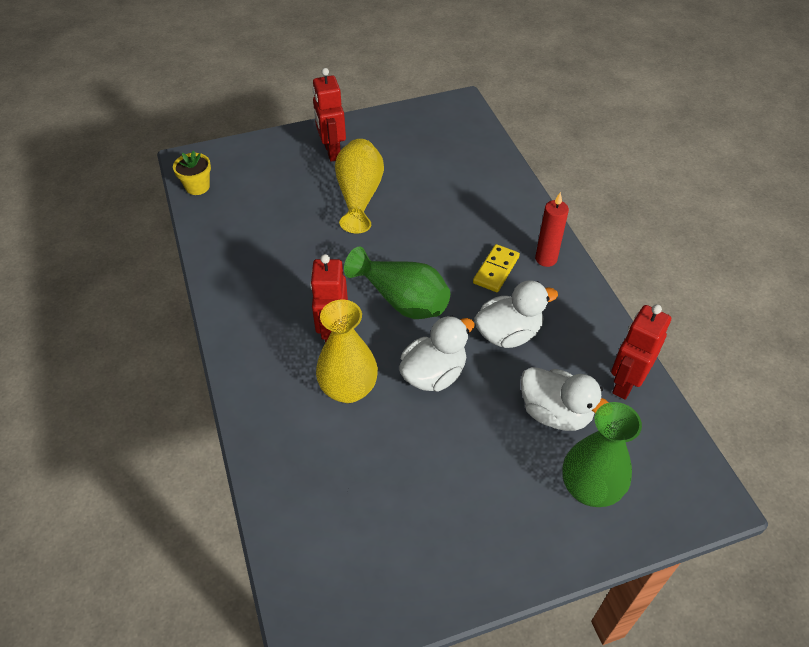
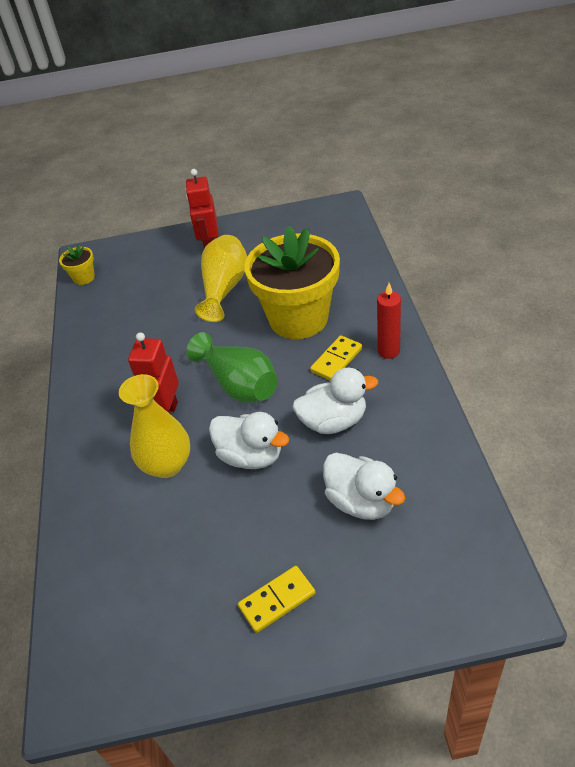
camera: 15 degrees right, 5 degrees down
white duck [399,316,475,392] -> white duck turned 60 degrees clockwise [209,412,289,469]
green vase [562,402,642,507] -> none
red robot [611,304,671,400] -> none
none -> yellow domino [238,566,315,633]
none -> yellow flower pot [244,226,340,339]

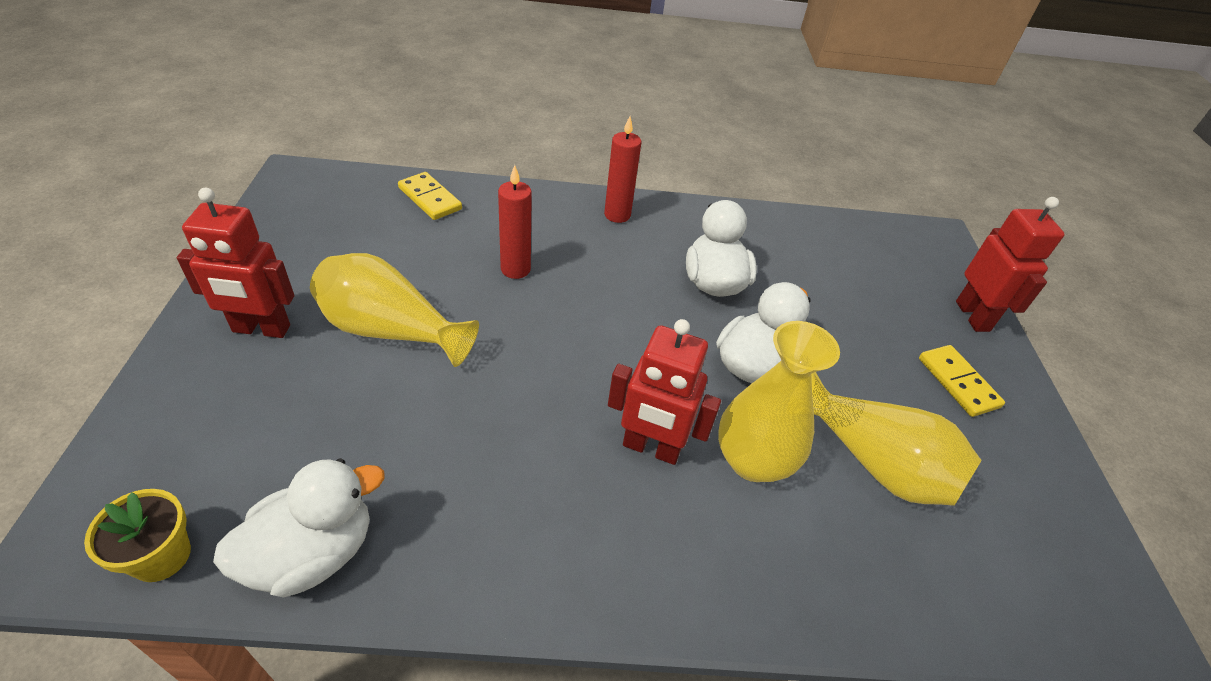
camera: 90 degrees left, 0 degrees up
green vase [186,332,278,403] -> none
yellow flower pot [244,226,340,339] -> red candle [498,165,532,279]
yellow domino [310,335,362,381] -> yellow domino moved to [398,172,462,220]
white duck [323,453,405,520] -> white duck moved to [213,458,385,598]
none -> yellow vase [811,372,982,506]
none -> red robot [956,197,1065,332]

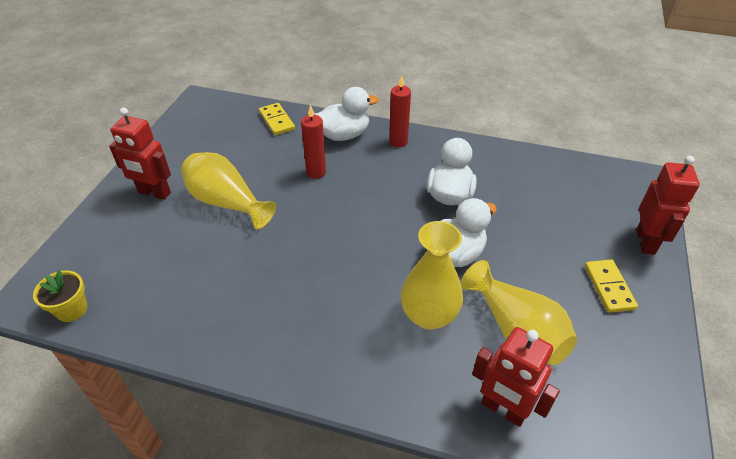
camera: 20 degrees right, 0 degrees up
white duck [213,458,385,598] -> white duck moved to [314,87,379,141]
red robot [608,319,721,465] -> red robot moved to [472,327,560,427]

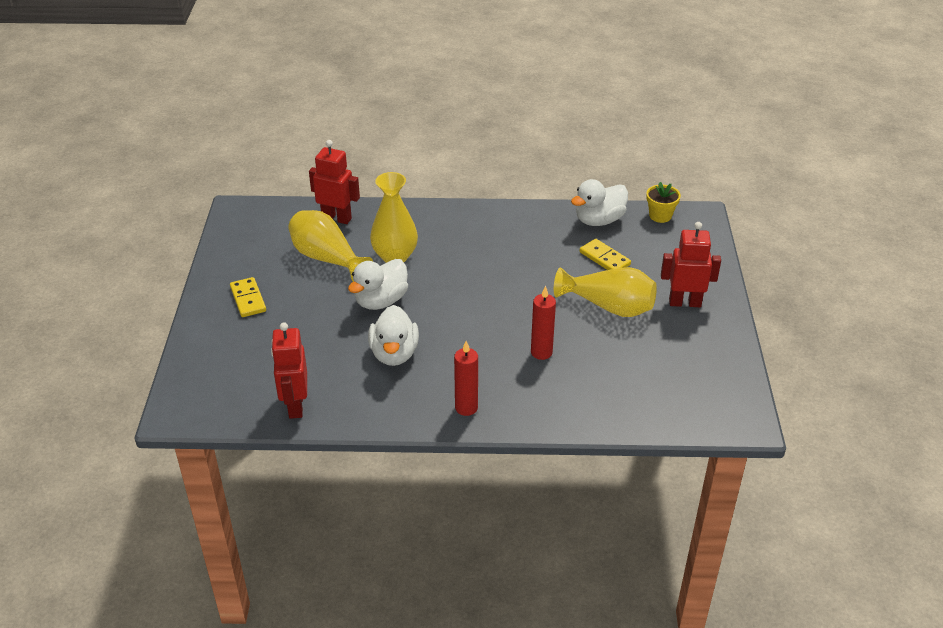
camera: 165 degrees right, 5 degrees down
yellow domino [259,103,295,135] -> yellow domino moved to [580,239,631,270]
white duck [314,87,379,141] -> white duck moved to [571,179,628,226]
red robot [636,156,700,255] -> red robot moved to [271,322,307,419]

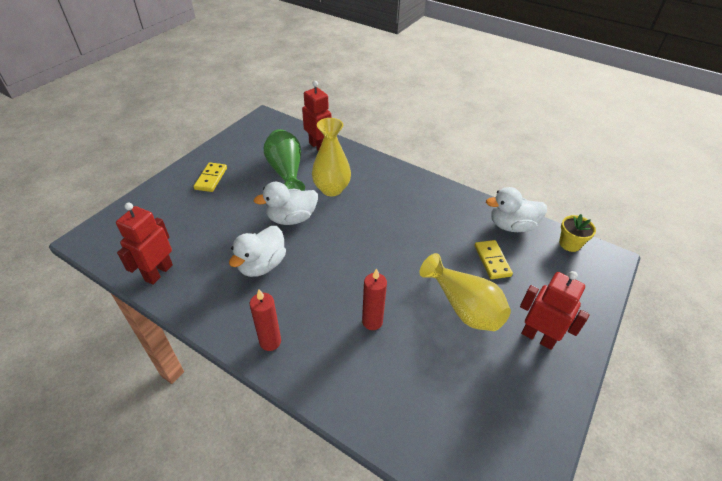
camera: 30 degrees right, 5 degrees up
yellow vase [288,210,373,282] -> green vase [264,129,305,191]

